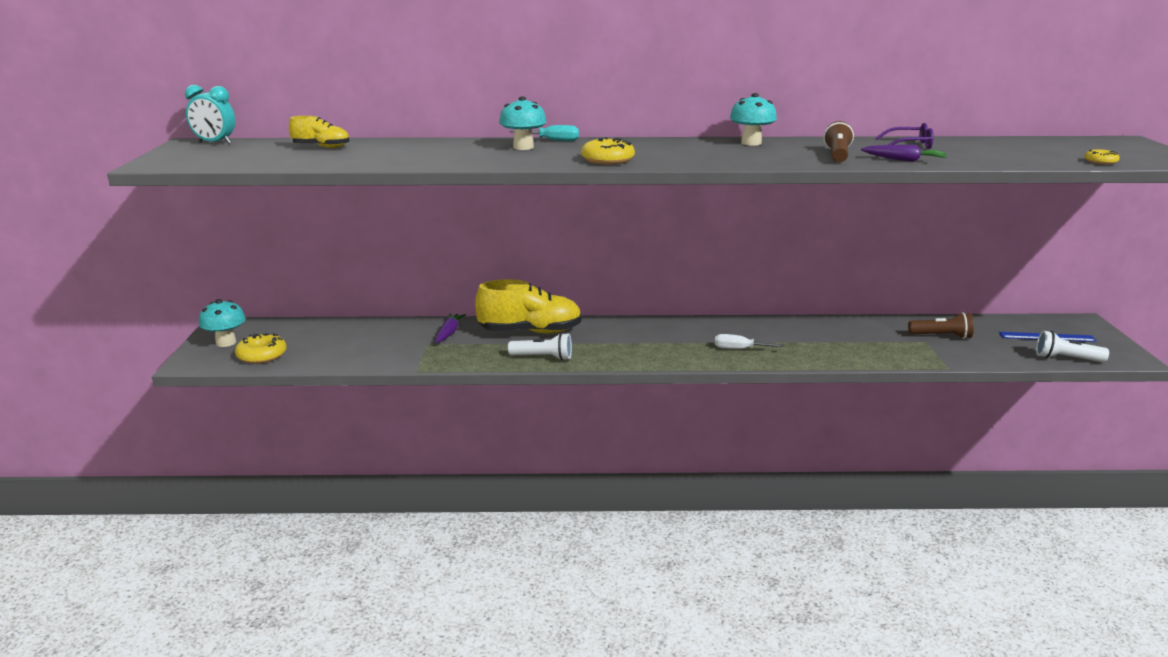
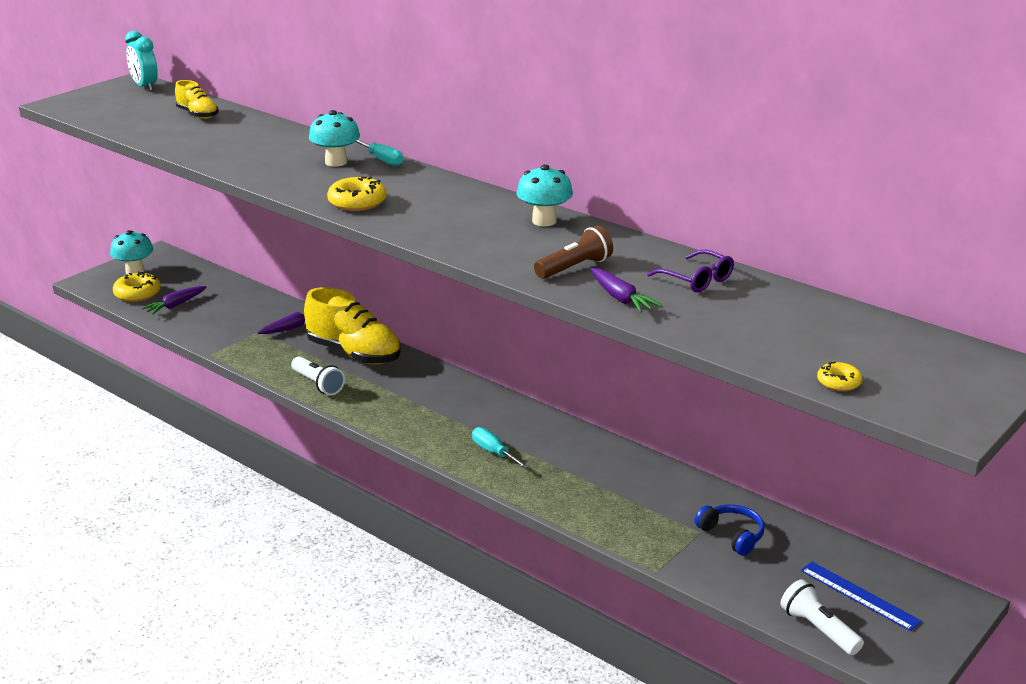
camera: 40 degrees right, 5 degrees up
white screwdriver [715,334,784,349] -> turquoise screwdriver [472,427,529,469]
brown flashlight [908,312,974,339] -> blue headphones [695,504,765,556]
none -> purple carrot [142,286,206,315]

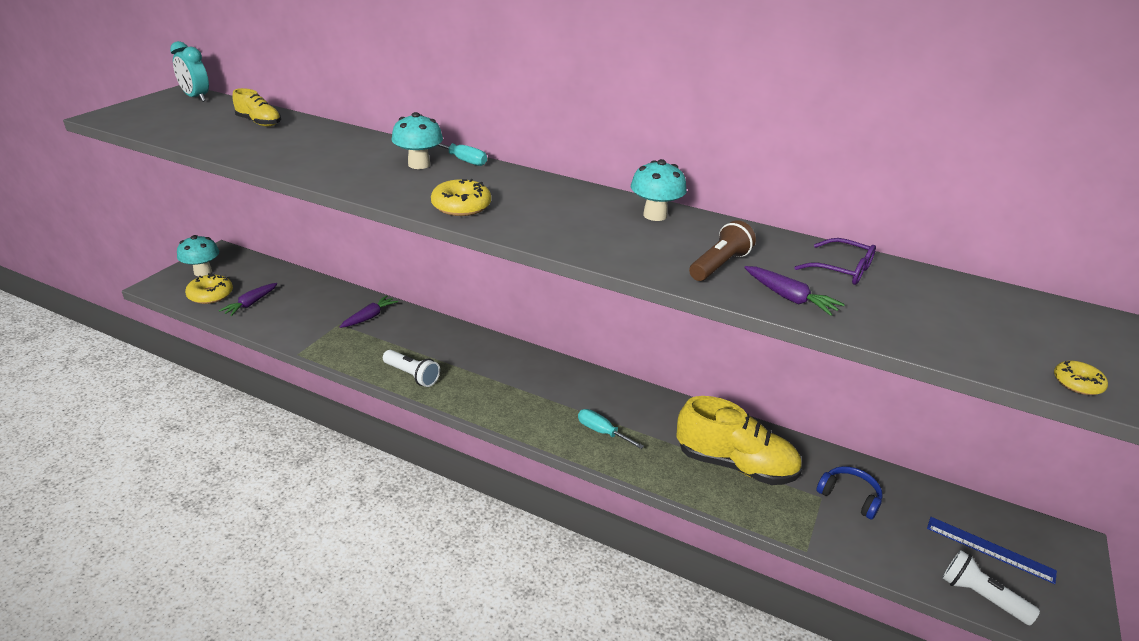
camera: 15 degrees left, 5 degrees up
yellow shoe [304,287,401,364] -> yellow shoe moved to [677,396,802,485]

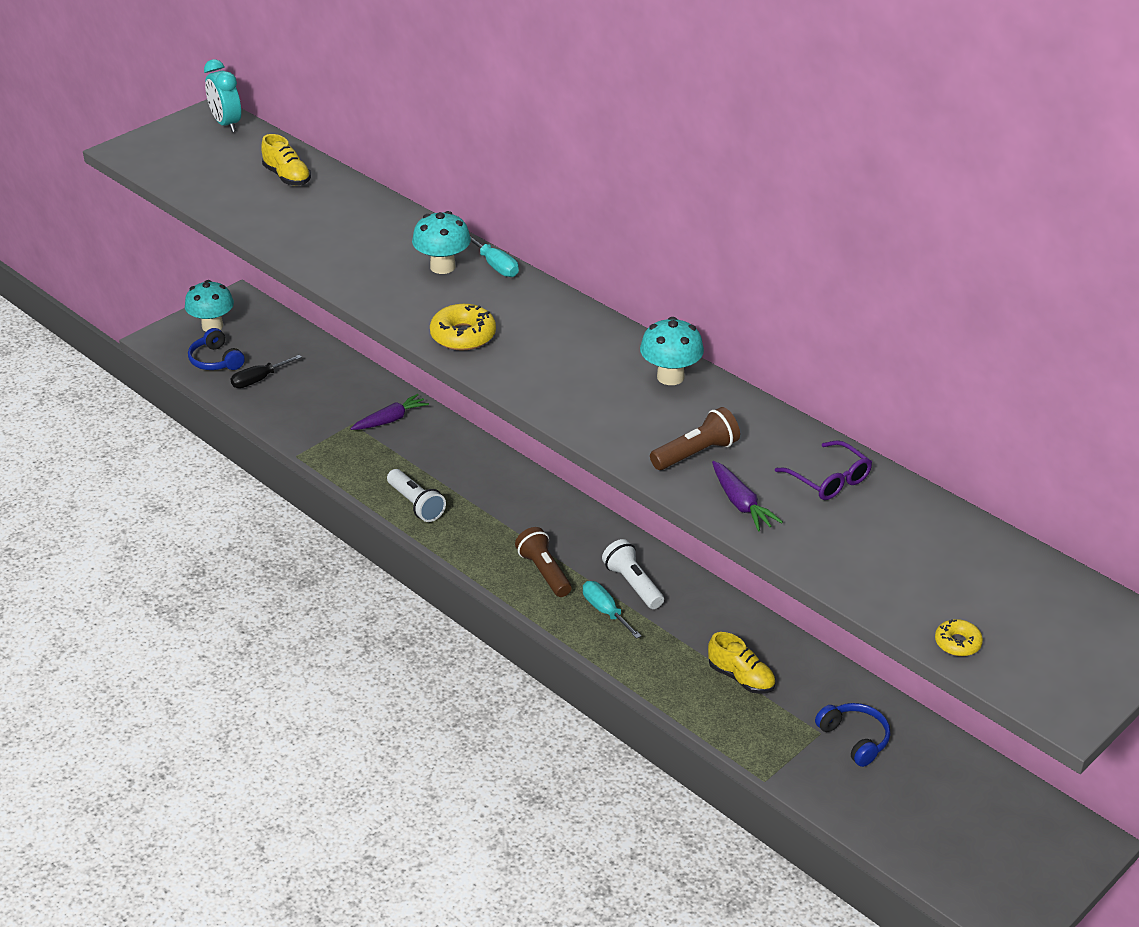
camera: 20 degrees right, 5 degrees up
yellow donut [185,273,233,304] -> blue headphones [188,328,245,370]
purple carrot [219,283,278,316] -> black screwdriver [231,355,302,388]
yellow shoe [677,396,802,485] -> yellow shoe [708,632,775,694], size x0.52
blue ruler [927,517,1057,584] -> none
white flashlight [942,550,1040,625] -> white flashlight moved to [602,539,664,609]
none -> brown flashlight [515,527,572,597]

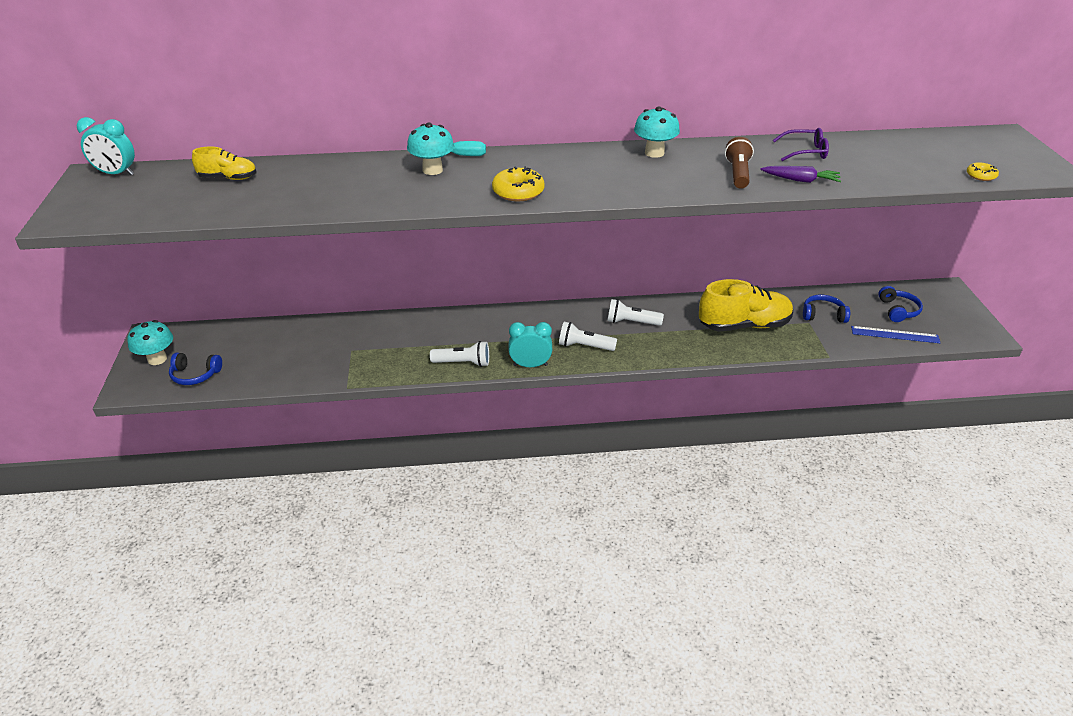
camera: 50 degrees left, 0 degrees up
black screwdriver [231,355,302,388] -> none
purple carrot [351,394,429,430] -> none
brown flashlight [515,527,572,597] -> white flashlight [559,322,617,351]
turquoise screwdriver [583,581,641,639] -> none
yellow shoe [708,632,775,694] -> yellow shoe [699,279,793,332], size x1.91
none -> turquoise clock [508,322,552,367]
none -> blue ruler [851,326,940,343]
none -> blue headphones [878,286,923,322]

